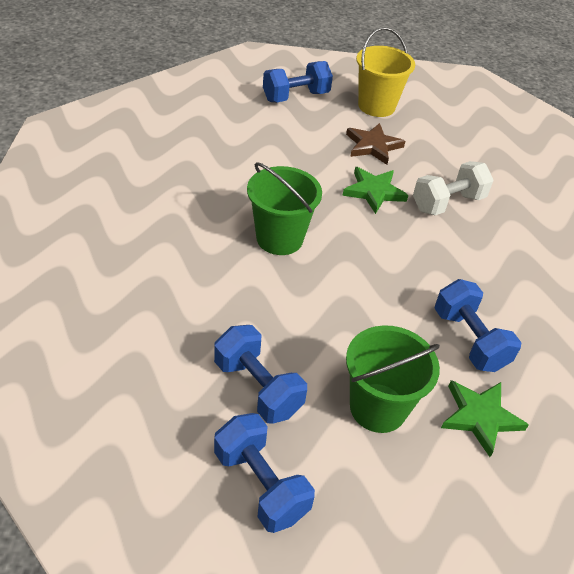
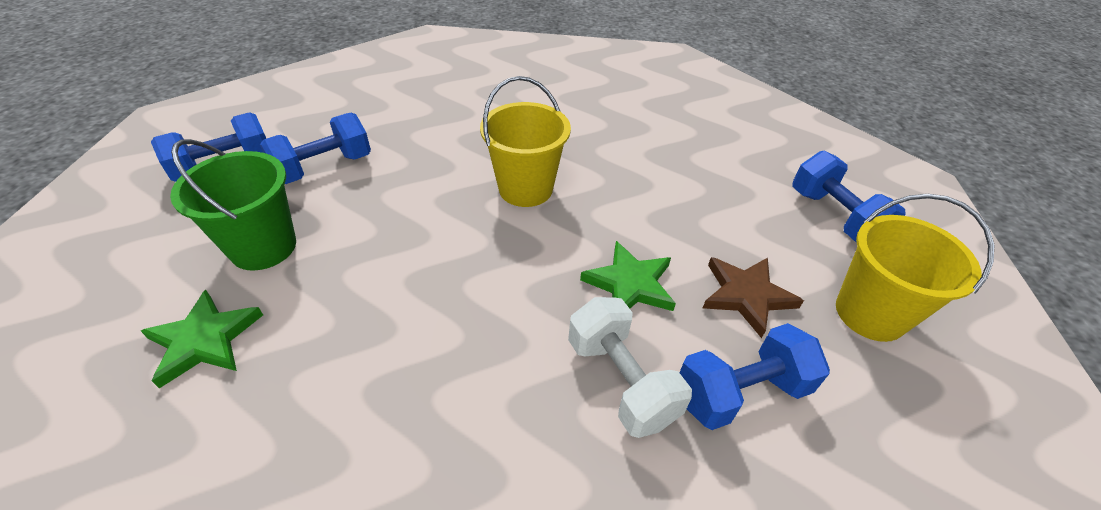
camera: 95 degrees right, 0 degrees up
green bucket [247,162,322,255] -> yellow bucket [480,76,571,207]
blue dumbbell [434,279,522,372] -> blue dumbbell moved to [679,323,830,430]

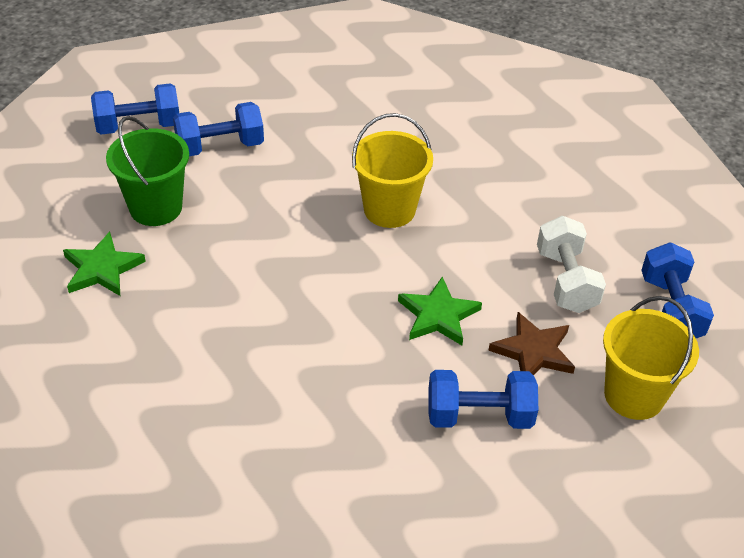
camera: 20 degrees right, 0 degrees up
white dumbbell [568,297,692,438] -> white dumbbell moved to [537,216,606,313]

